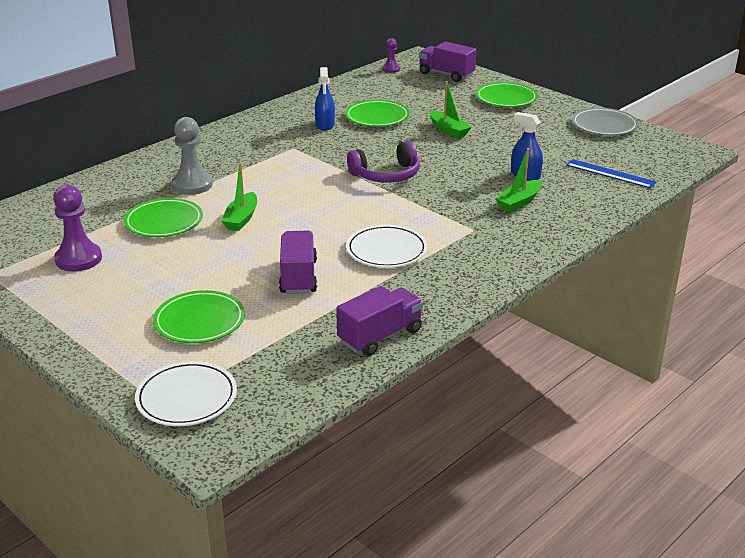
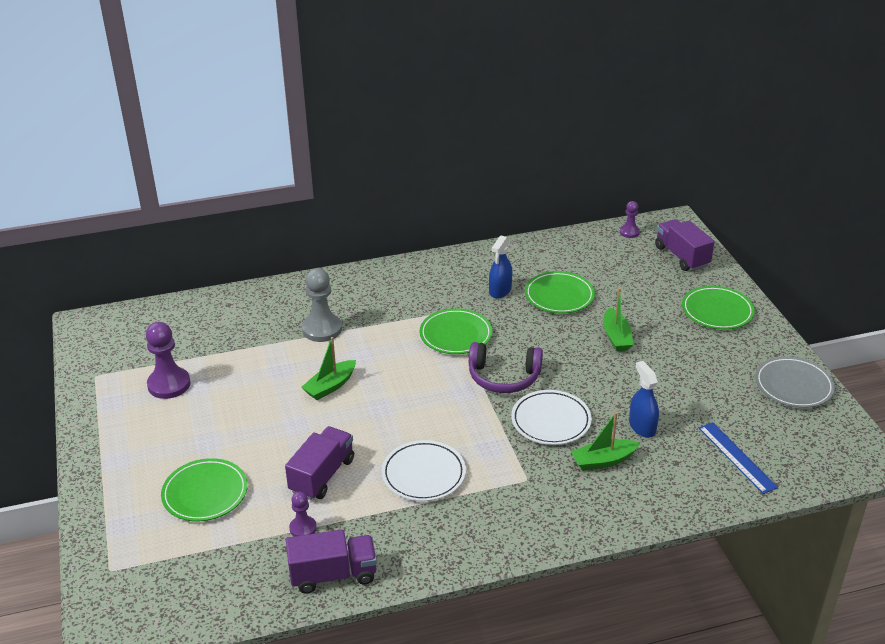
camera: 30 degrees right, 5 degrees up
green plate [124,198,203,237] -> green plate moved to [420,308,492,354]
white plate [135,361,237,426] -> white plate moved to [511,390,592,445]
none -> purple pawn [289,492,317,536]

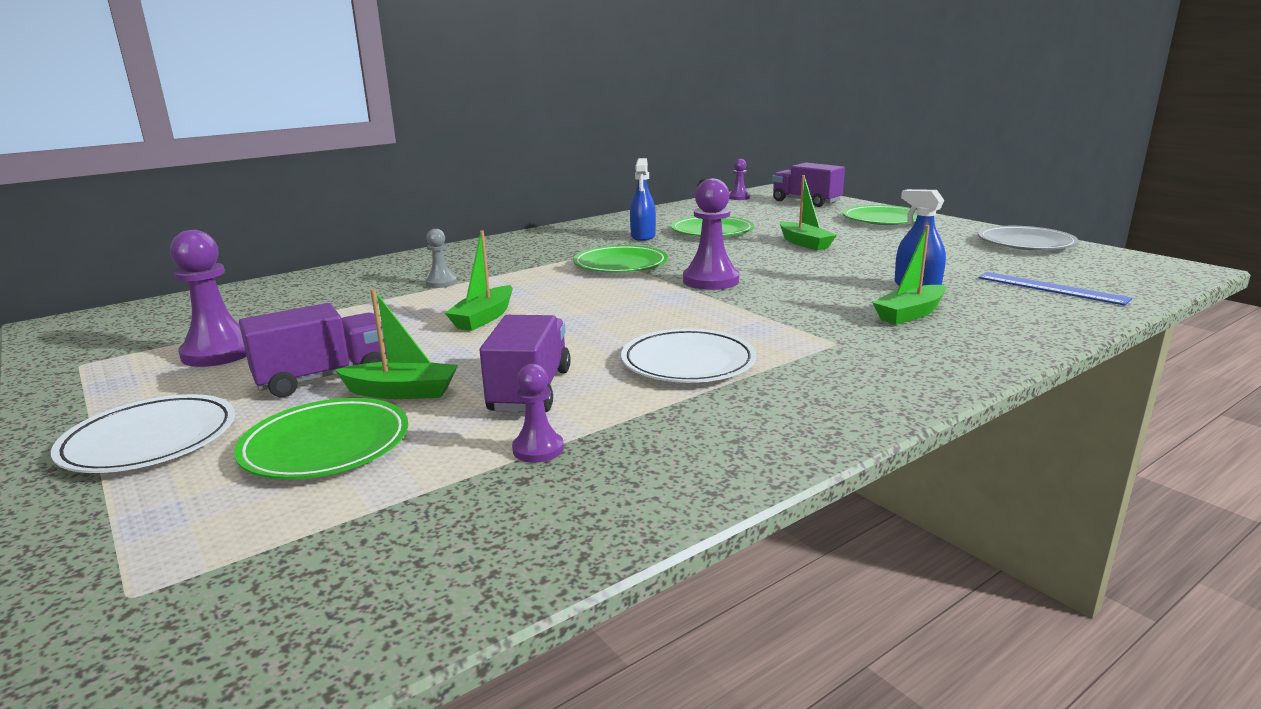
camera: 20 degrees left, 15 degrees down
purple truck [286,529,377,594] -> purple truck moved to [239,303,387,397]
grey pawn [302,268,342,342] -> grey pawn [425,229,457,288], size x0.55
purple headphones [469,342,543,393] -> purple pawn [683,178,739,290]
white plate [511,390,592,445] -> white plate moved to [51,394,235,473]
none -> green boat [335,289,458,399]

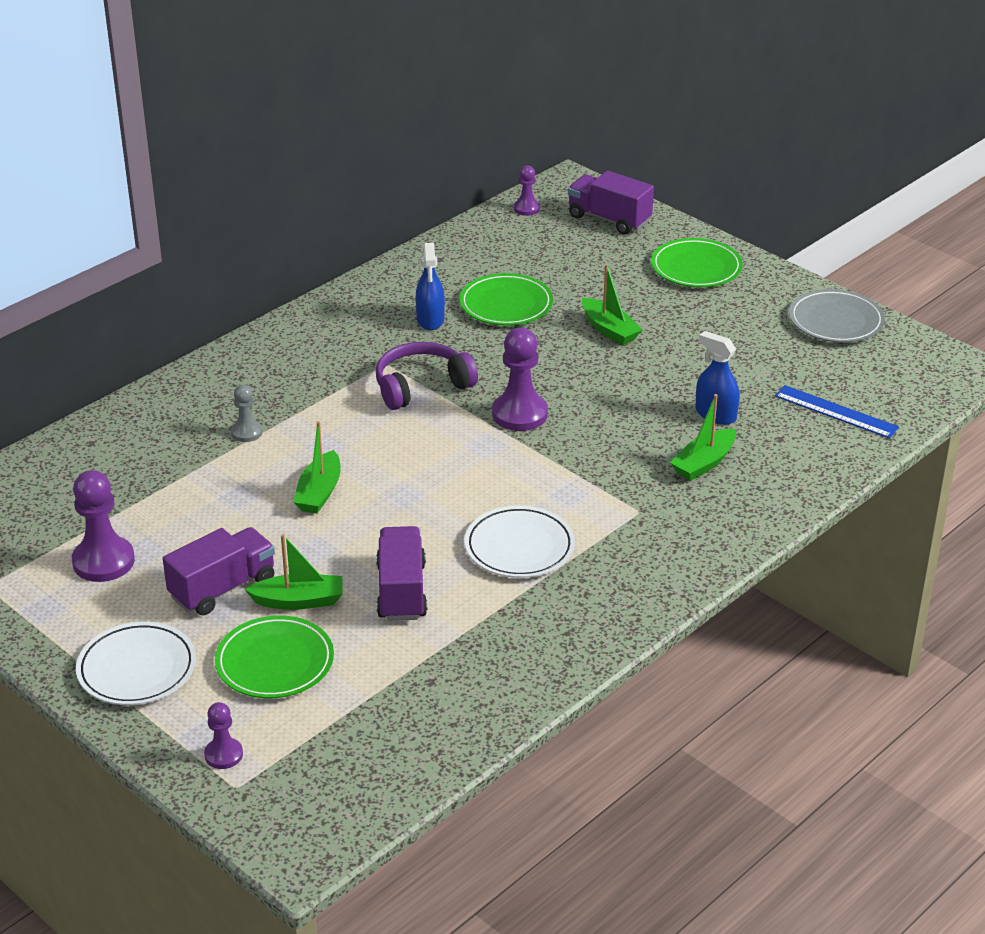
camera: 10 degrees left, 15 degrees up
purple pawn [512,364,564,463] -> purple pawn moved to [204,702,243,769]
green plate [573,245,668,273] -> purple headphones [376,342,478,410]

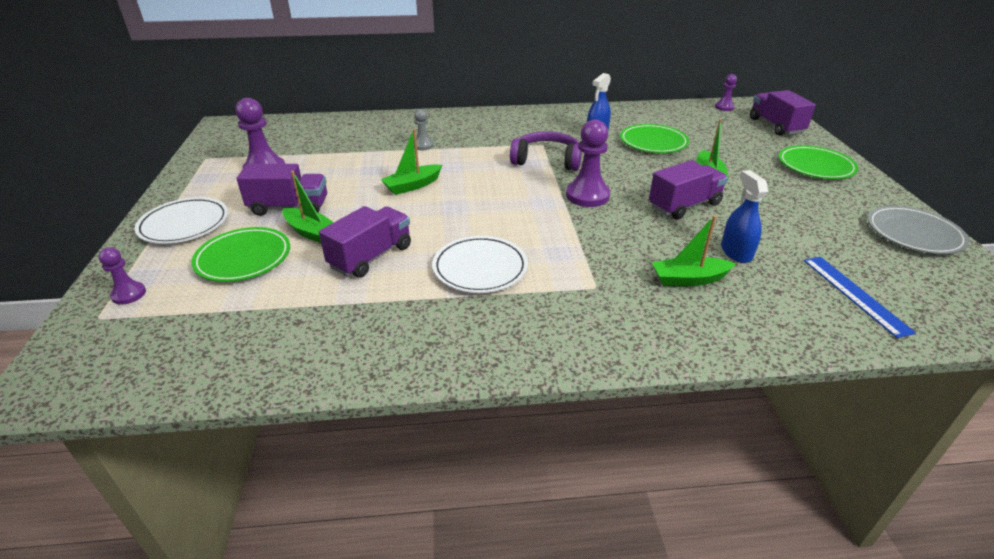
camera: 40 degrees right, 0 degrees up
none -> purple truck [649,160,728,220]

